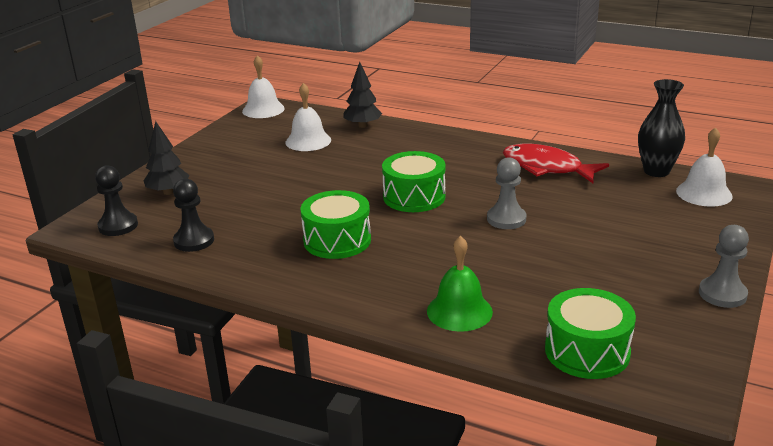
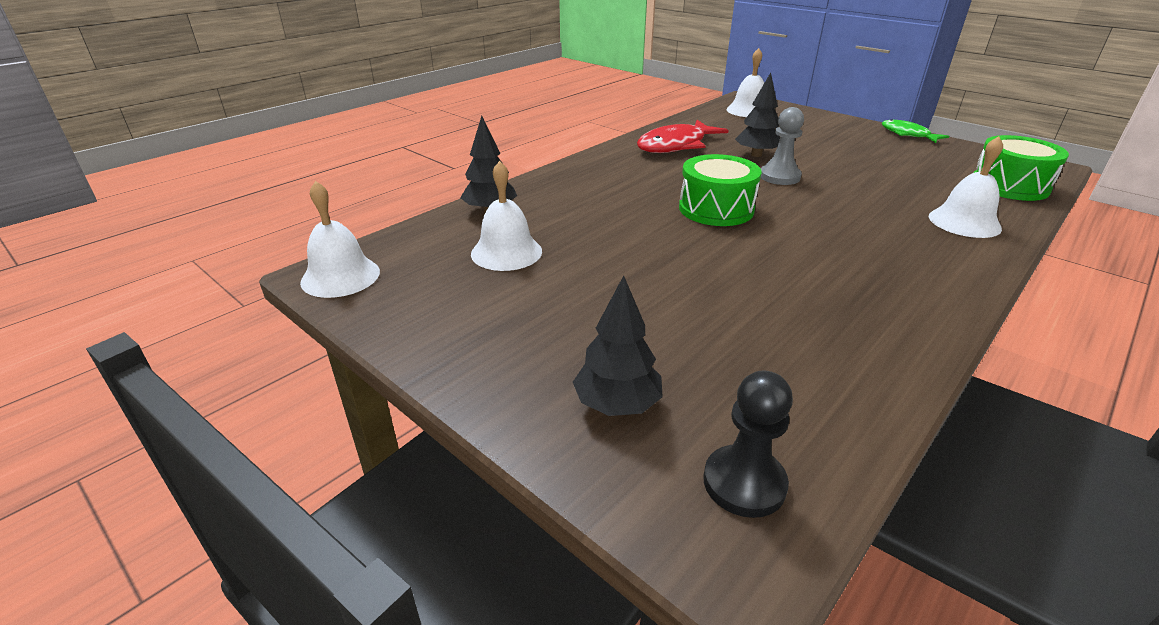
camera: 75 degrees left, 5 degrees up
black pawn [173,179,214,252] -> none
green drum [301,190,371,259] -> none
green bell [427,236,493,332] -> white bell [929,136,1003,238]
black vase [638,79,685,177] -> none
grey pawn [699,225,749,308] -> green fish [882,119,949,143]
none -> black tree [735,73,780,157]

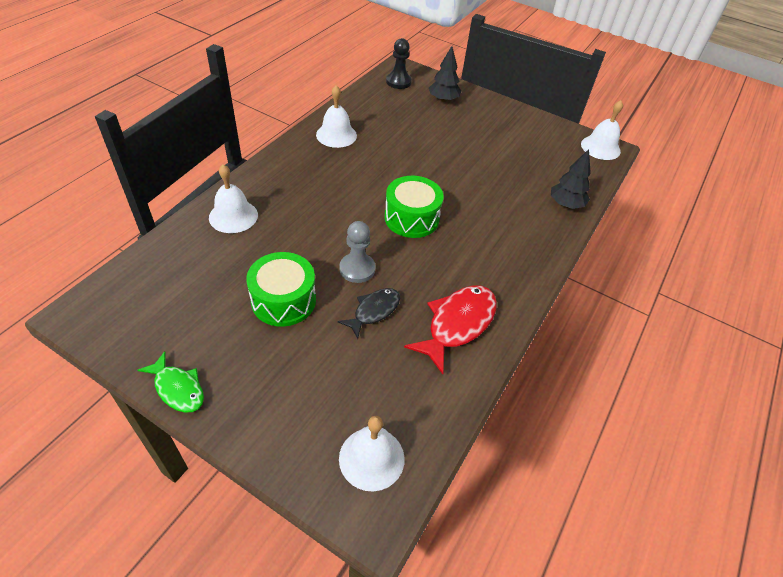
camera: 165 degrees right, 15 degrees up
white bell [471,161,542,271] -> white bell moved to [316,85,357,148]
black tree [735,73,780,157] -> black fish [338,288,400,339]
green drum [973,135,1069,201] -> green drum moved to [246,252,316,327]

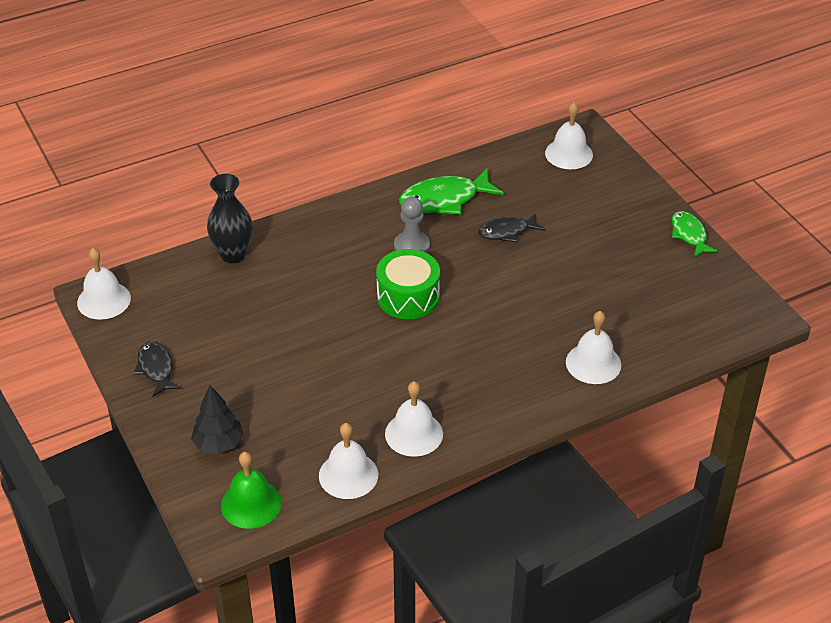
camera: 145 degrees left, 5 degrees down
green drum [246,252,316,327] -> none
grey pawn [339,221,376,283] -> grey pawn moved to [394,197,430,253]
black pawn [386,38,412,89] -> green bell [221,452,282,529]
red fish [404,286,497,374] -> green fish [399,168,504,215]
black tree [551,149,591,209] -> black vase [207,174,253,263]
none -> black fish [134,342,181,397]
none -> white bell [319,423,378,499]

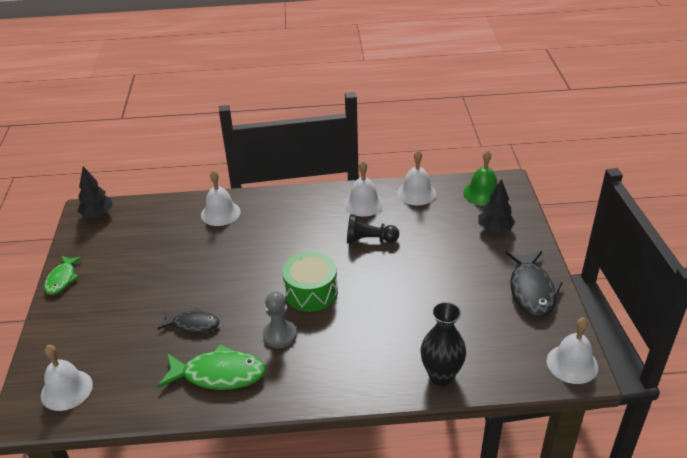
camera: 155 degrees left, 5 degrees down
black fish [134,342,181,397] -> black fish [505,251,563,317], size x1.62
none -> black tree [77,166,113,217]
none -> black pawn [347,214,399,244]

